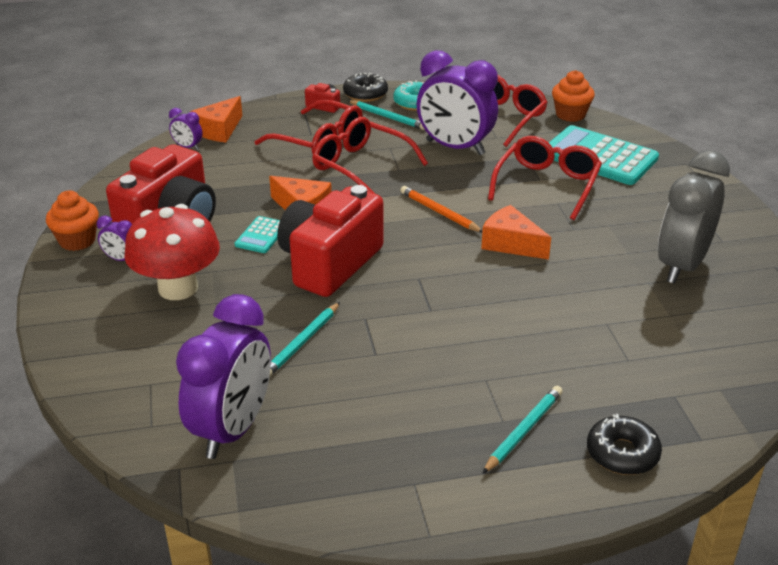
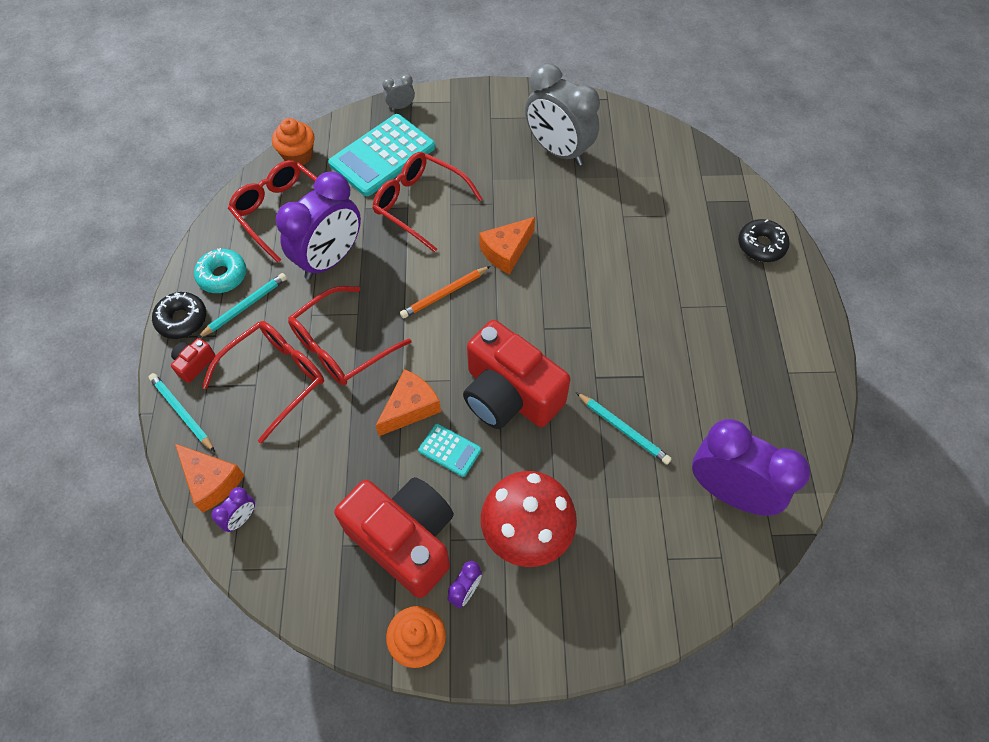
camera: 80 degrees left, 25 degrees up
turquoise pencil [482,386,563,474] -> turquoise pencil moved to [149,373,215,452]
none -> grey clock [382,74,415,110]

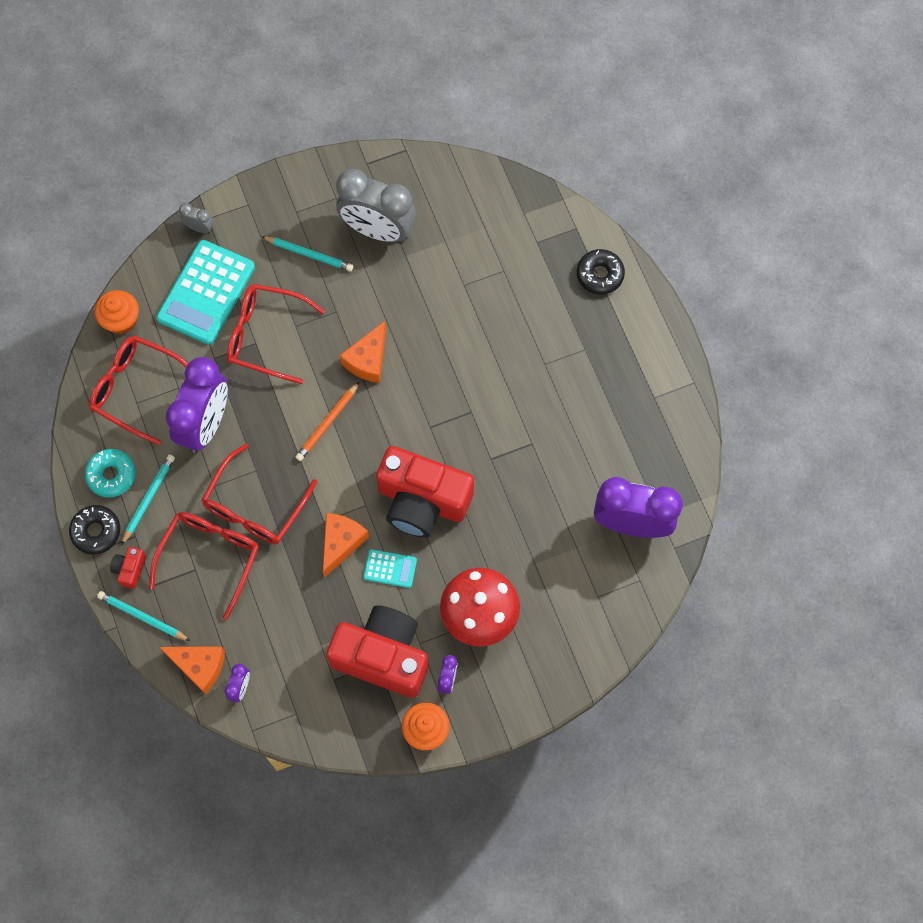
camera: 20 degrees left, 10 degrees up
grey clock [382,74,415,110] -> grey clock turned 60 degrees clockwise [179,203,213,233]
turquoise pencil [576,392,672,465] -> turquoise pencil moved to [261,236,353,271]

